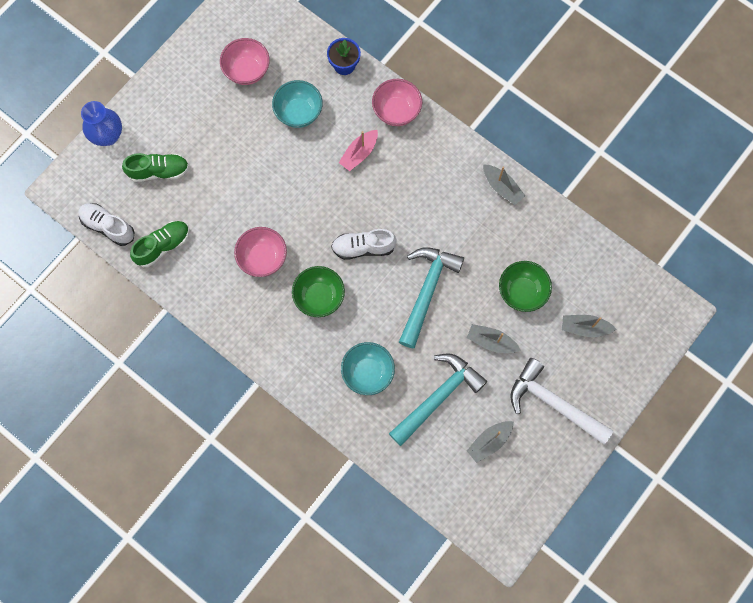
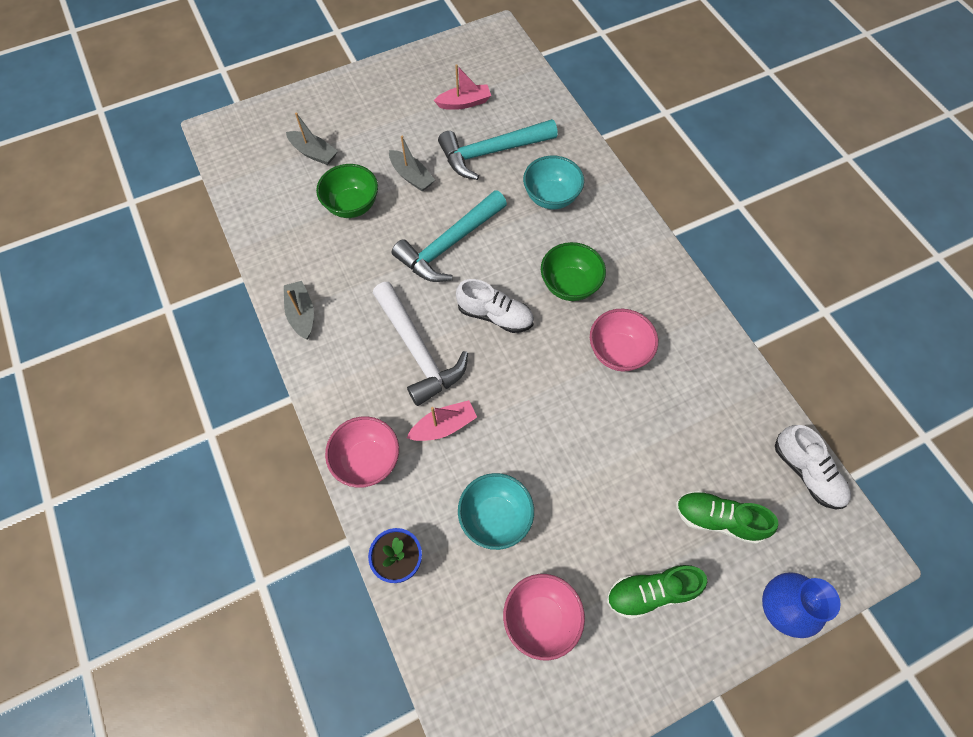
camera: 155 degrees left, 10 degrees down
green shoe [130,221,189,267] -> green shoe moved to [607,565,707,619]
grey boat [467,421,514,463] -> pink boat [434,65,491,110]
white hammer [510,358,614,445] -> white hammer moved to [373,282,468,406]

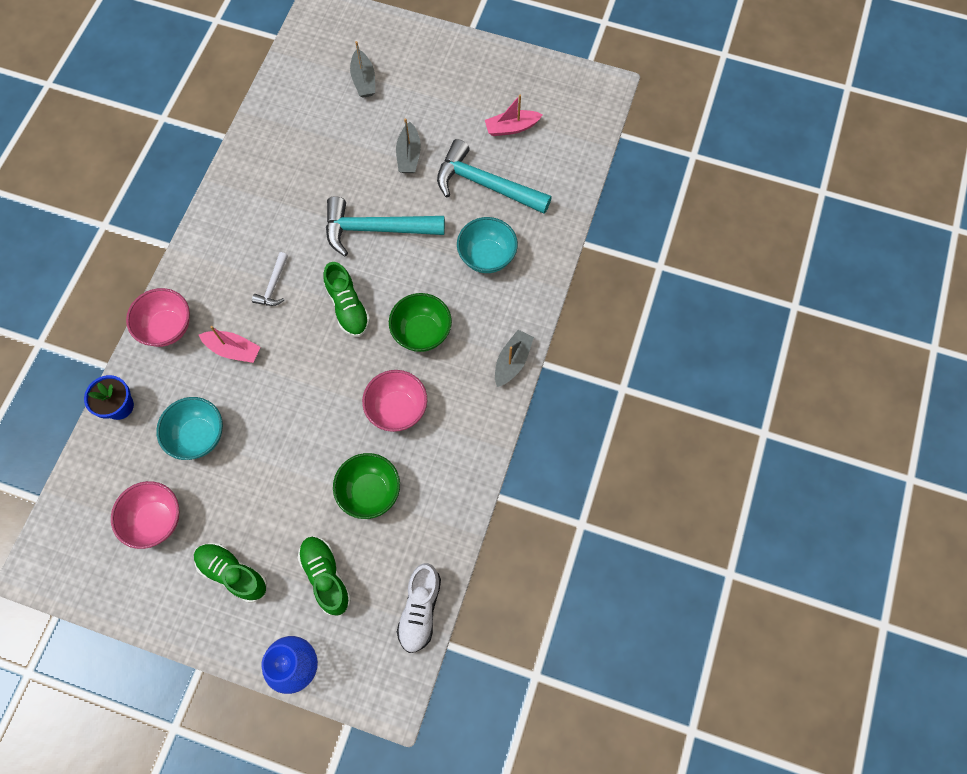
camera: 45 degrees right, 5 degrees up
grey boat [284,281,314,339] -> grey boat moved to [495,330,534,387]
green bowl [316,164,378,218] -> green bowl moved to [333,453,400,519]
white hammer [373,282,468,406] -> white hammer [252,252,288,306], size x0.48
pink boat [434,65,491,110] -> pink boat turned 135 degrees clockwise [485,94,543,136]
white shoe [456,279,534,333] -> green shoe [323,262,370,337]

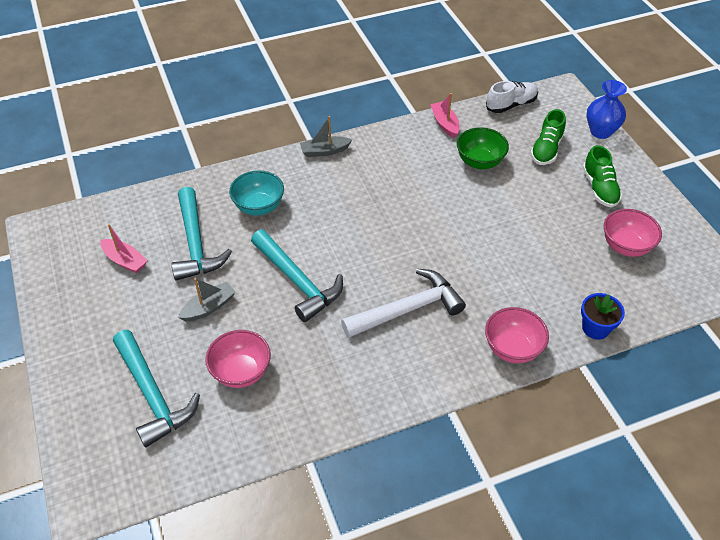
camera: 130 degrees left, 20 degrees down
turquoise bowl [156,397,223,460] -> none
pink boat [199,326,261,363] -> pink boat moved to [430,93,460,138]
white hammer [252,252,288,306] -> white hammer [341,268,466,338], size x2.08
green shoe [323,262,370,337] -> none
grey boat [350,41,375,98] -> turquoise hammer [113,330,200,447]
pink bowl [362,370,427,432] -> pink bowl moved to [205,330,271,388]
green bowl [389,293,452,352] -> none

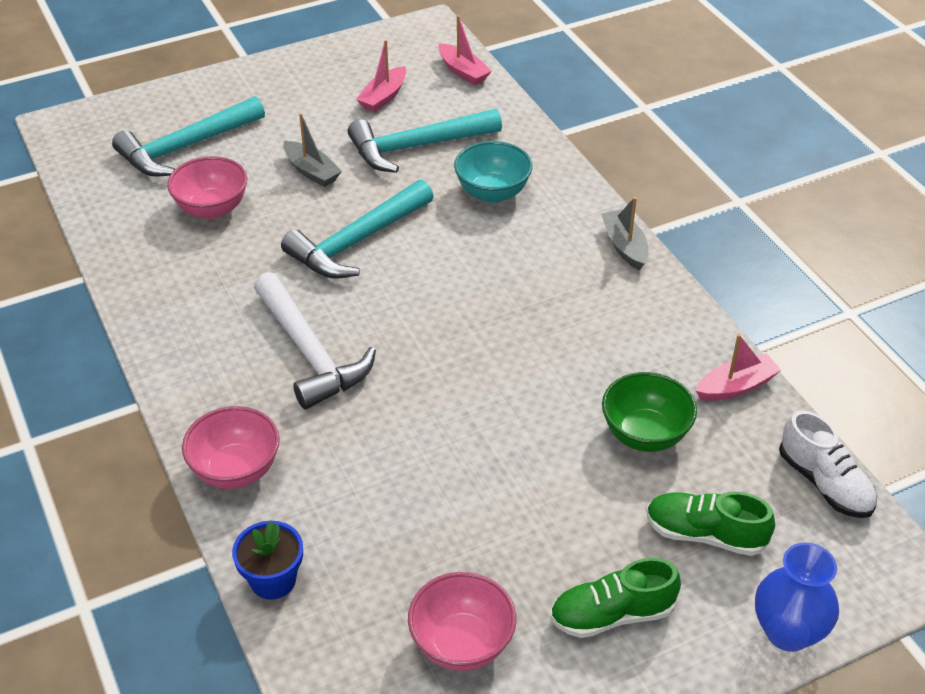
camera: 85 degrees right, 5 degrees down
none -> pink boat [438,15,492,85]

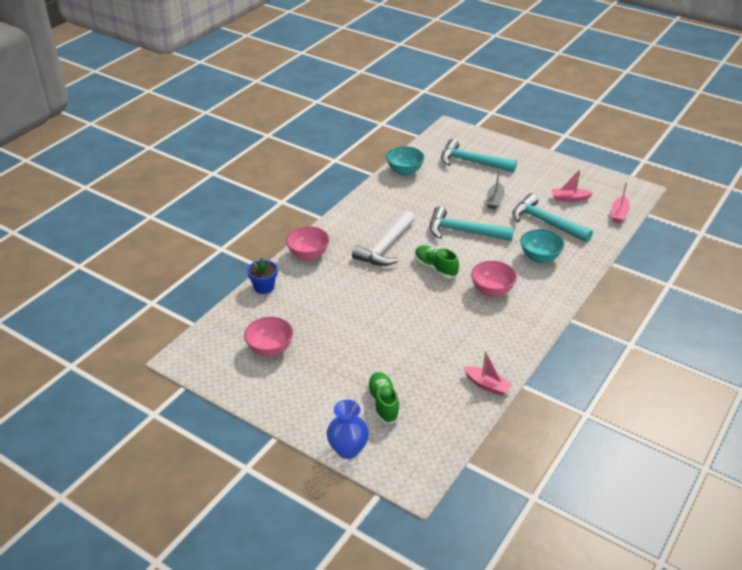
camera: 60 degrees right, 5 degrees down
pink bowl [167,156,248,219] -> pink bowl moved to [471,261,517,297]
green shoe [550,558,681,638] -> green shoe moved to [415,245,459,279]
grey boat [601,197,648,270] -> none
green bowl [602,372,697,452] -> none
white shoe [779,411,877,518] -> none
none -> turquoise bowl [386,146,424,176]

